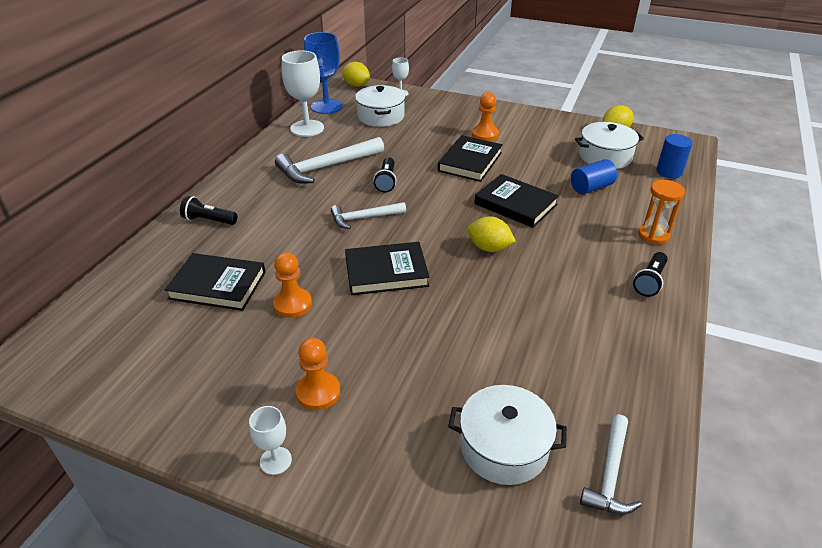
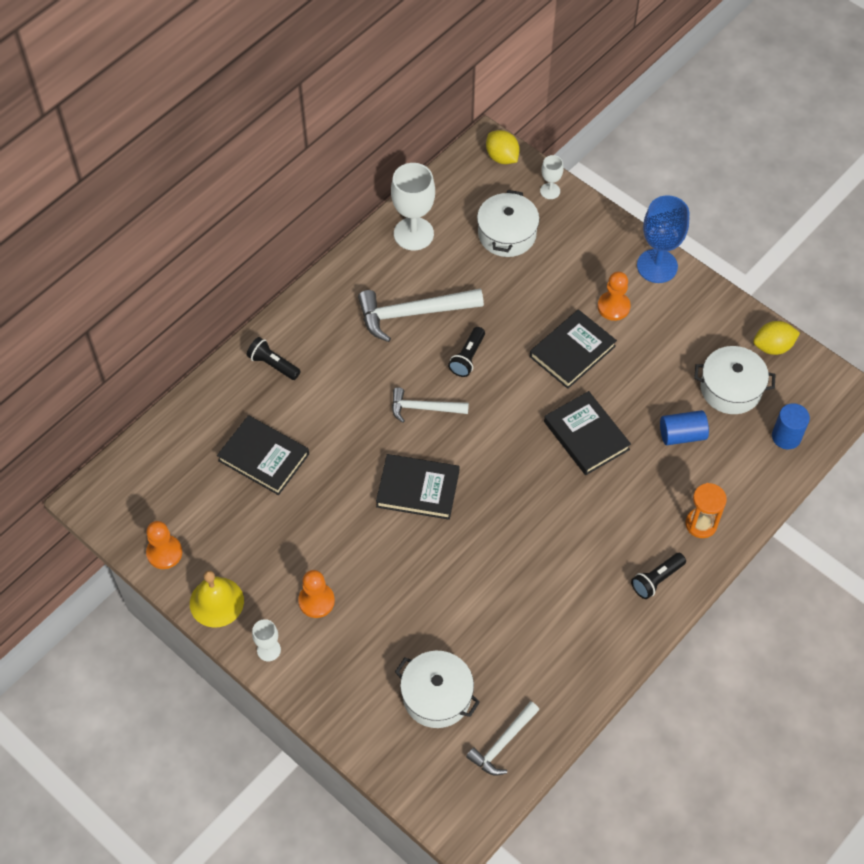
camera: 20 degrees right, 20 degrees up
orange pawn [273,252,312,318] -> orange pawn moved to [146,521,182,569]
blue goblet [304,32,343,114] -> blue goblet moved to [637,195,689,283]
yellow lemon [467,216,516,252] -> none
none -> yellow bell [190,570,244,628]

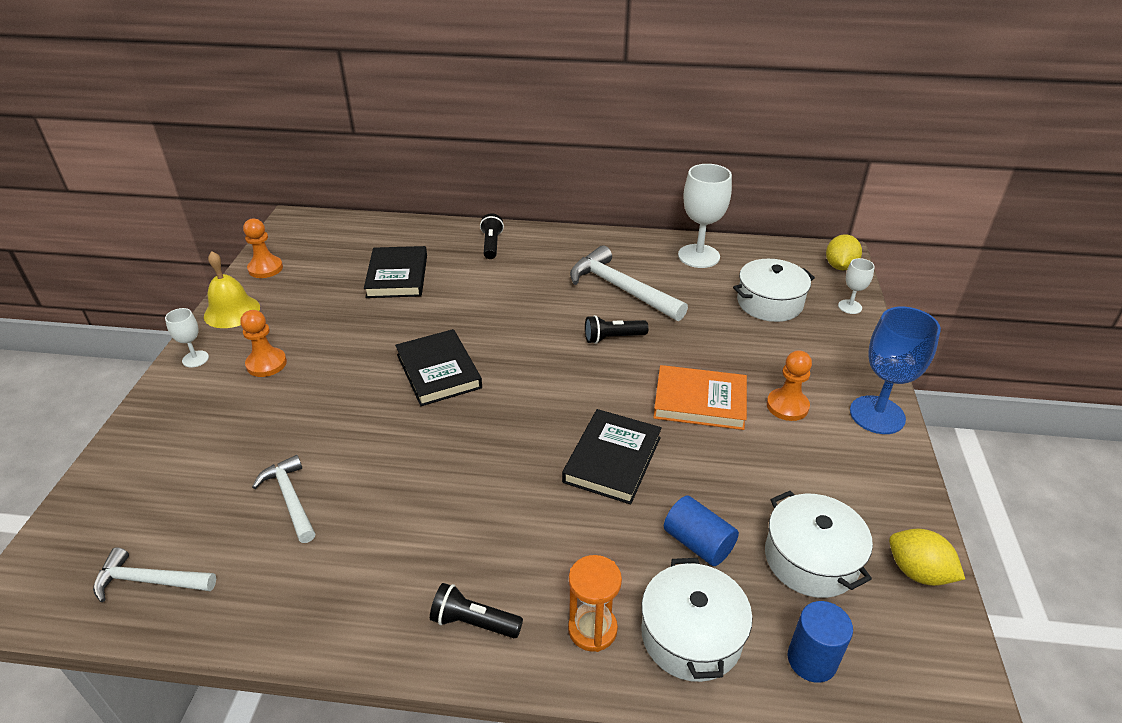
camera: 55 degrees right, 20 degrees down
white hammer [392,387,469,423] -> white hammer moved to [252,455,315,543]
white pot [395,651,480,728] -> white pot moved to [641,558,752,682]
black book [530,309,617,389] -> orange book [653,365,747,430]

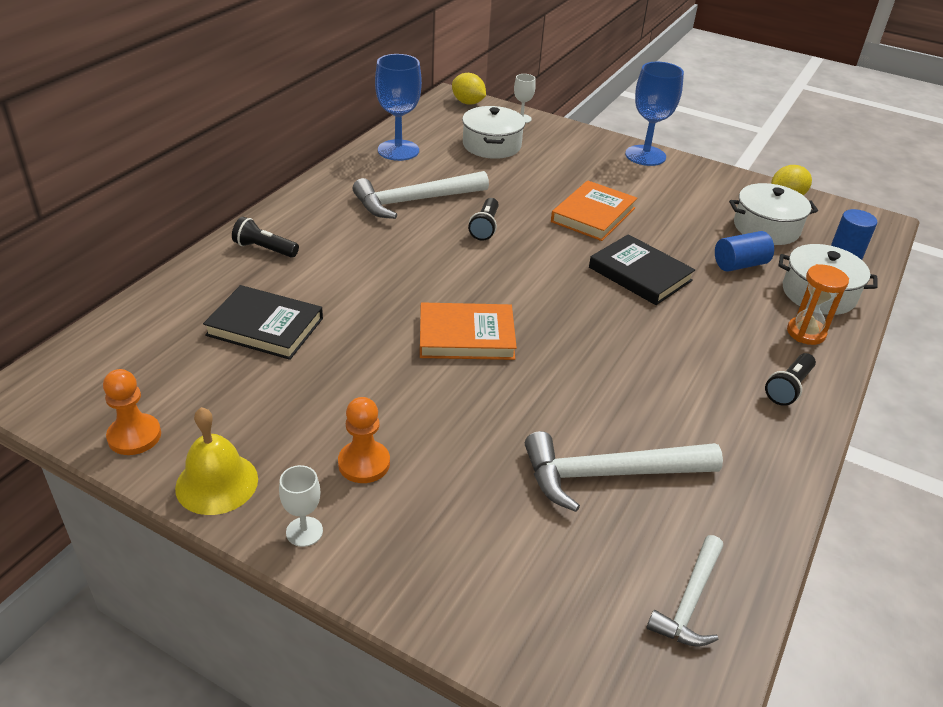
camera: 70 degrees left, 0 degrees up
white hammer [252,455,315,543] -> white hammer [525,431,723,512], size x1.64
black book [395,329,482,406] -> orange book [420,302,517,360]
white goblet [678,164,732,268] -> blue goblet [375,54,422,161]
orange pawn [767,350,812,421] -> none

